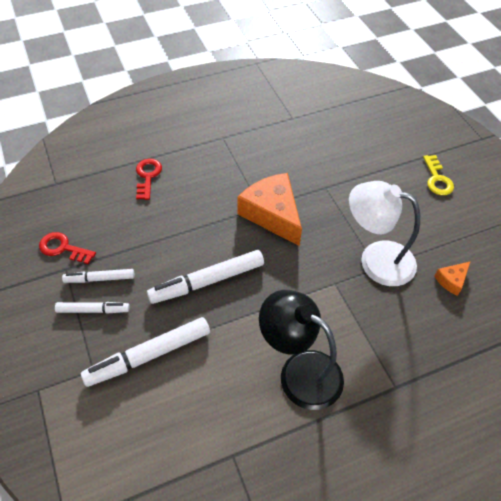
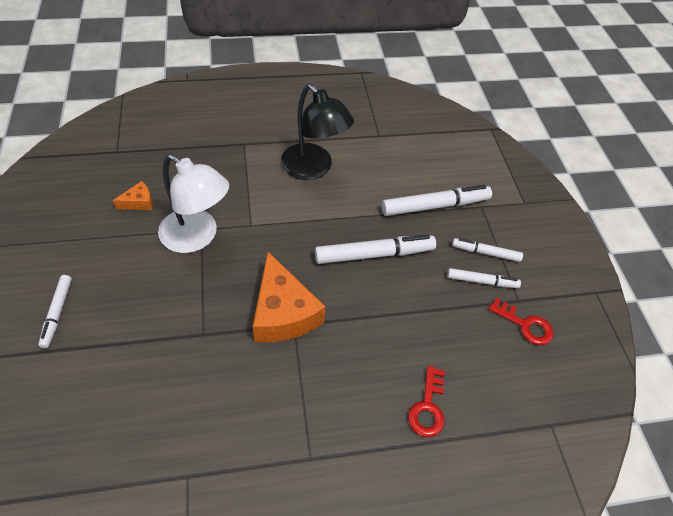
camera: 170 degrees left, 0 degrees up
yellow key [423,155,454,195] -> white marker [38,275,72,348]

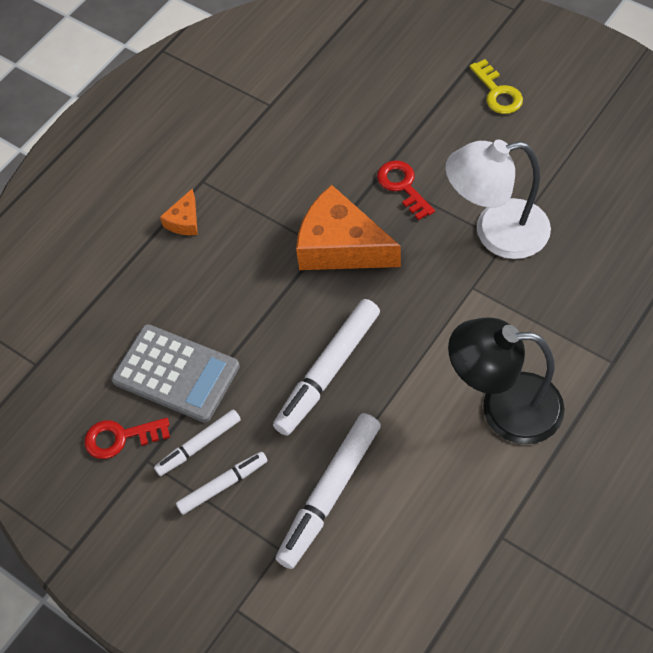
camera: 145 degrees right, 5 degrees up
white marker [38,275,72,348] -> yellow key [470,59,523,114]
orange cheese [113,181,153,210] -> orange cheese moved to [160,188,198,235]
red key [408,366,445,437] -> red key moved to [377,160,435,220]
none -> grey calculator [111,324,240,423]

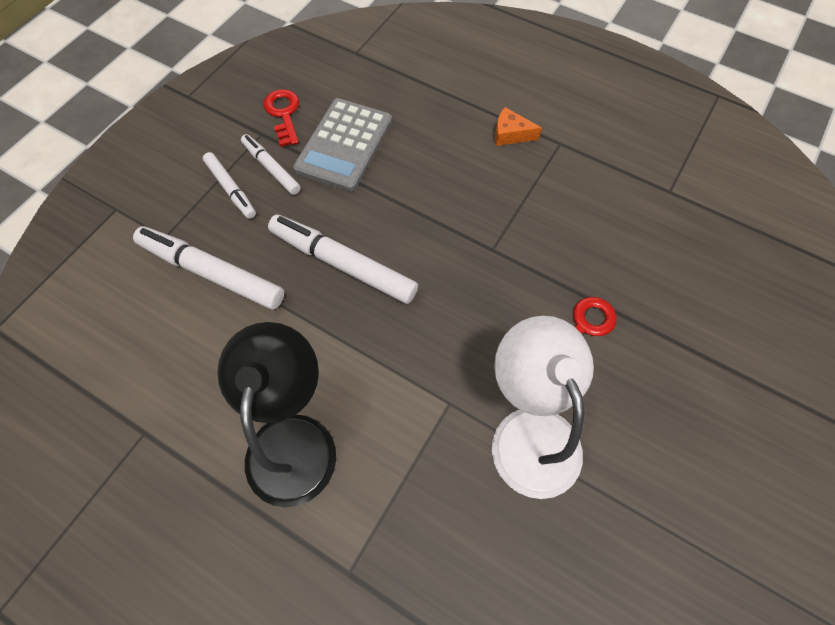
camera: 80 degrees right, 5 degrees up
orange cheese [296,185,401,270] -> none
yellow key [470,59,523,114] -> none

